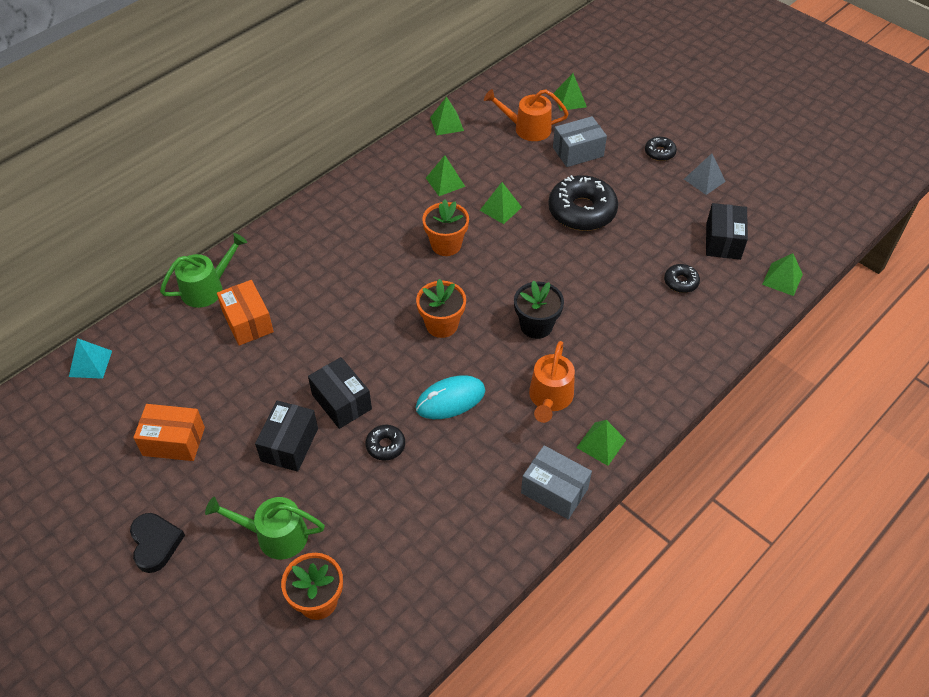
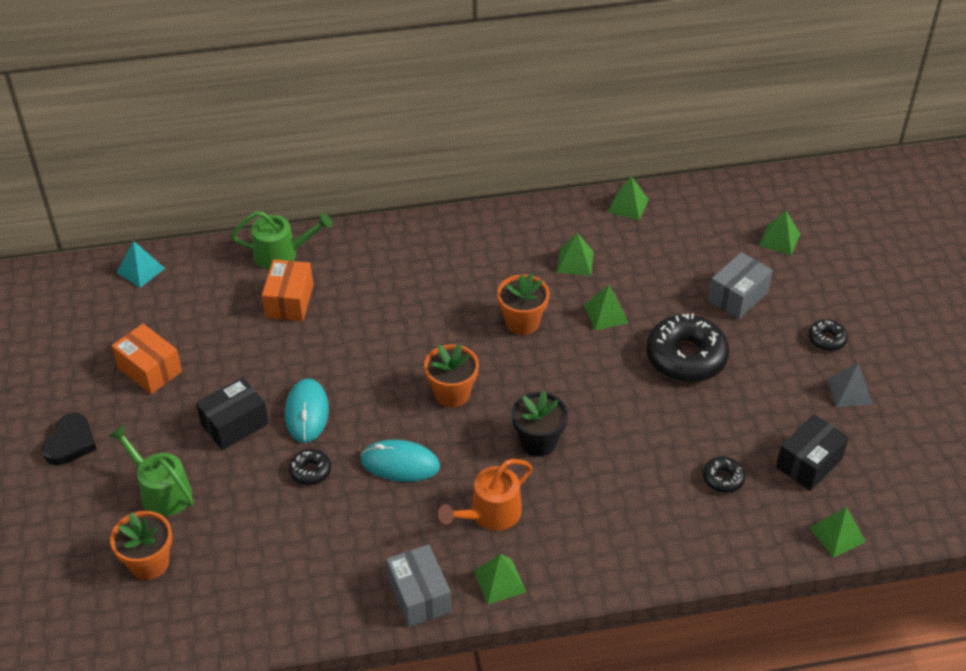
camera: 35 degrees right, 5 degrees down
black box [308,357,372,429] -> turquoise mouse [285,378,329,443]
orange watering can [484,89,569,141] -> none
grey box [553,116,607,167] -> grey box turned 60 degrees counterclockwise [708,252,773,319]

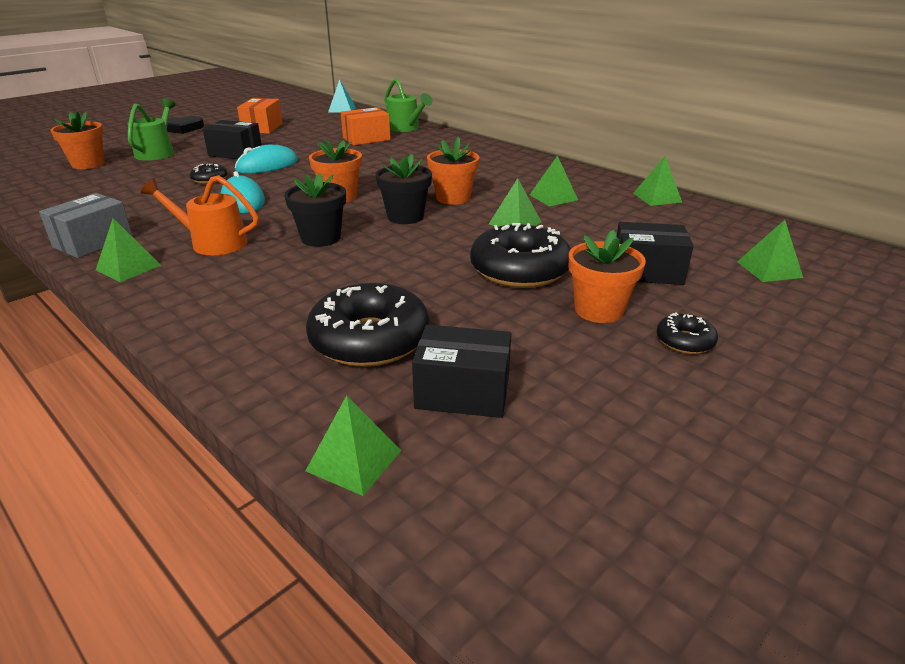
camera: 55 degrees right, 15 degrees down
black donut [703,457,745,493] -> black donut [306,283,430,367], size x2.09
grey box [708,252,773,319] -> black box [617,222,694,285]
grey pyramid [827,362,873,407] -> none
none -> black flower pot [375,154,432,224]
none -> orange flower pot [569,230,646,323]

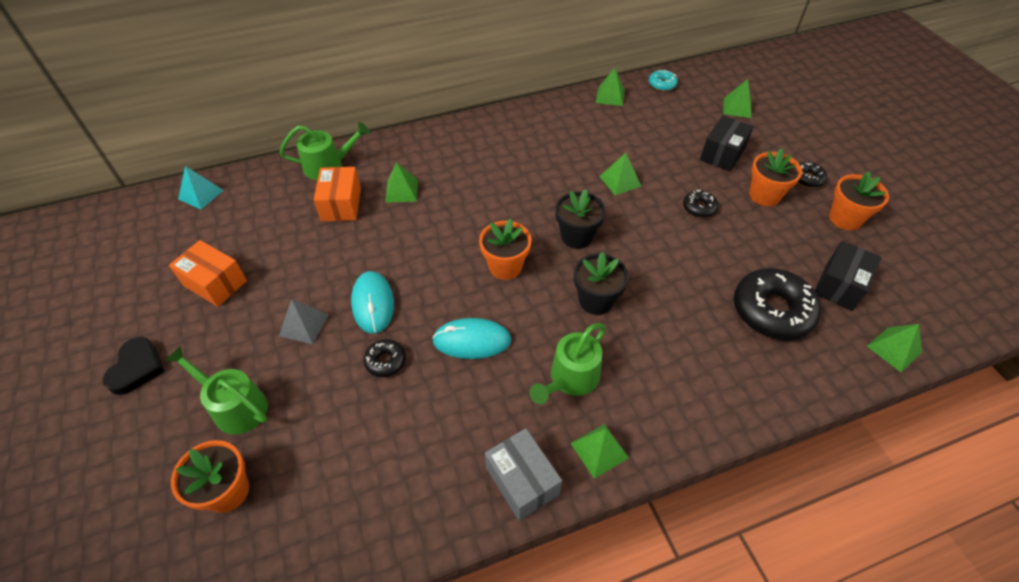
camera: 65 degrees left, 20 degrees up
orange watering can [141,175,259,255] -> green watering can [530,323,606,404]
black box [202,120,262,159] -> grey pyramid [279,299,329,344]
orange flower pot [427,137,480,205] -> orange flower pot moved to [829,171,889,230]
black donut [470,223,571,288] -> black donut [683,190,719,218], size x0.48
green pyramid [530,155,578,206] -> green pyramid moved to [385,162,418,203]
none -> turquoise donut [649,70,678,91]

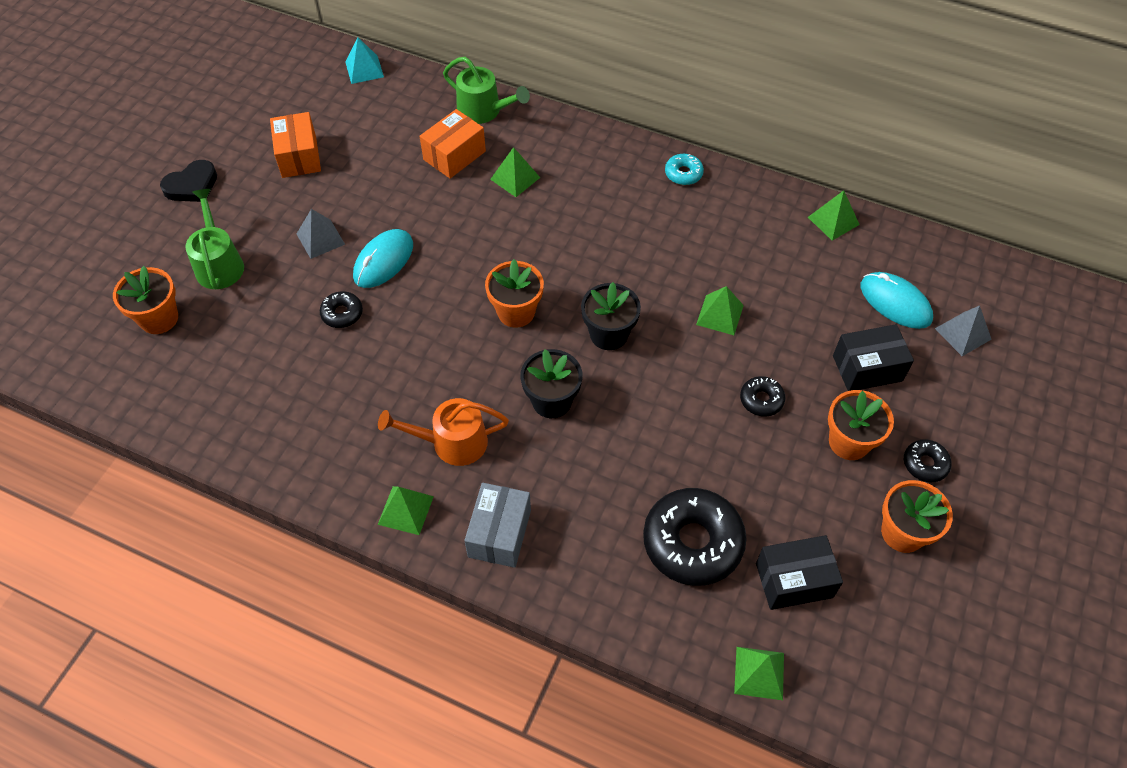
camera: 45 degrees right, 5 degrees up
turquoise mouse [432,318,511,359] -> turquoise mouse moved to [861,272,933,329]
grey box [485,428,562,521] -> grey box moved to [464,483,531,568]
green watering can [530,323,606,404] -> orange watering can [378,398,509,466]
turquoise donut [649,70,678,91] -> turquoise donut moved to [665,154,704,185]
green pyramid [723,79,752,118] -> grey pyramid [935,305,992,356]

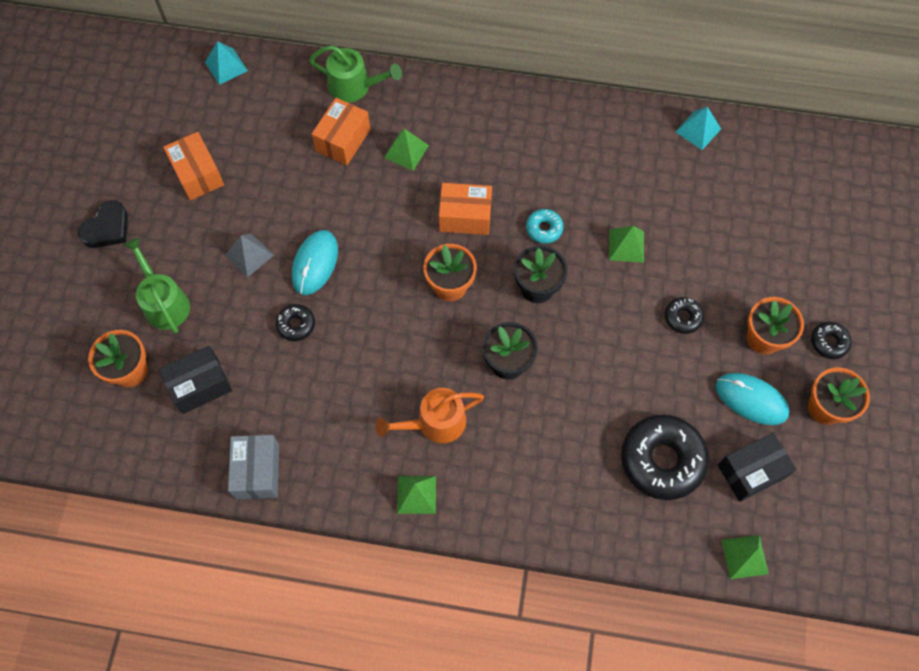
camera: 15 degrees left, 10 degrees up
grey box [464,483,531,568] -> grey box moved to [228,435,279,499]
turquoise donut [665,154,704,185] -> turquoise donut moved to [526,209,563,244]
green pyramid [808,190,860,241] -> turquoise pyramid [675,107,721,150]
black box [833,324,914,391] -> black box moved to [159,346,232,414]
turquoise mouse [861,272,933,329] -> turquoise mouse moved to [715,373,790,425]
grey pyramid [935,305,992,356] -> none
none -> orange box [439,183,492,235]

